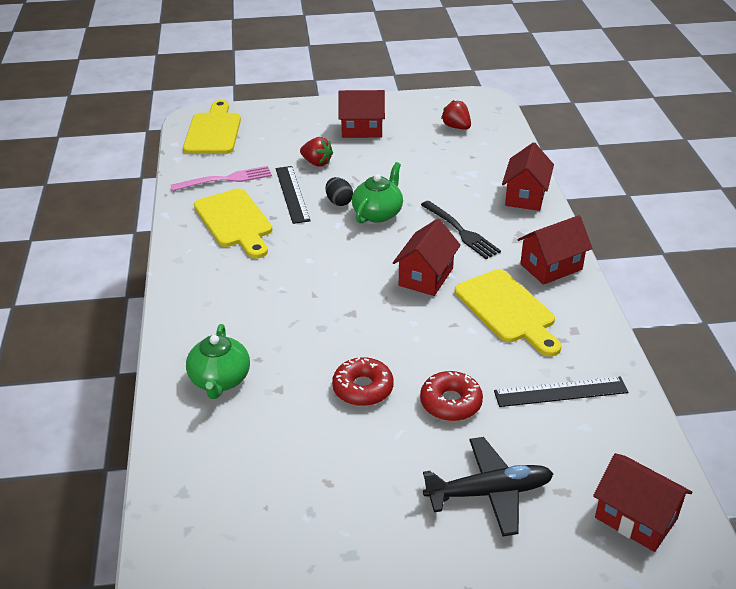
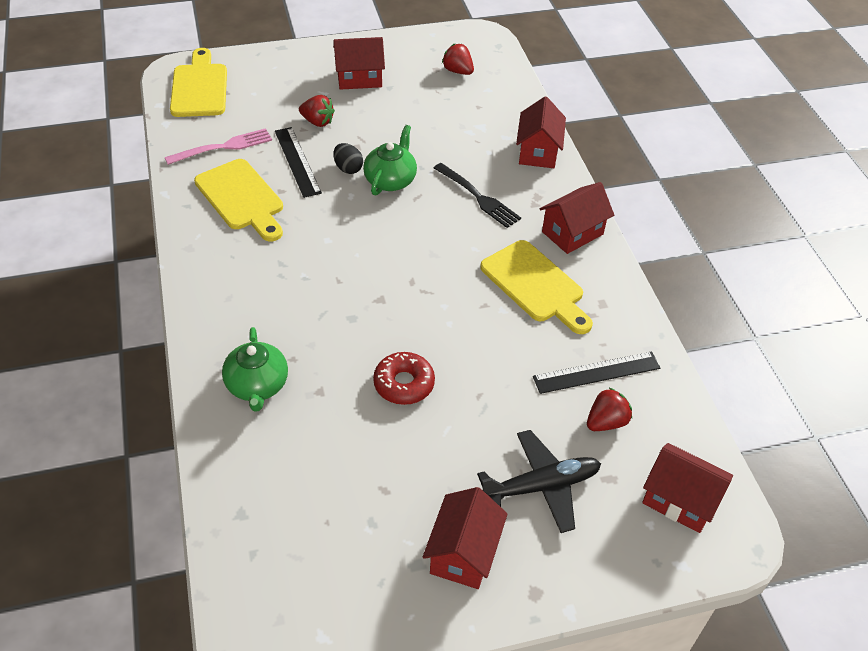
camera: 10 degrees left, 10 degrees up
red house [393,219,461,296] -> red house moved to [423,487,508,589]
red donut [420,371,483,421] -> none
none -> red strawberry [587,388,632,431]

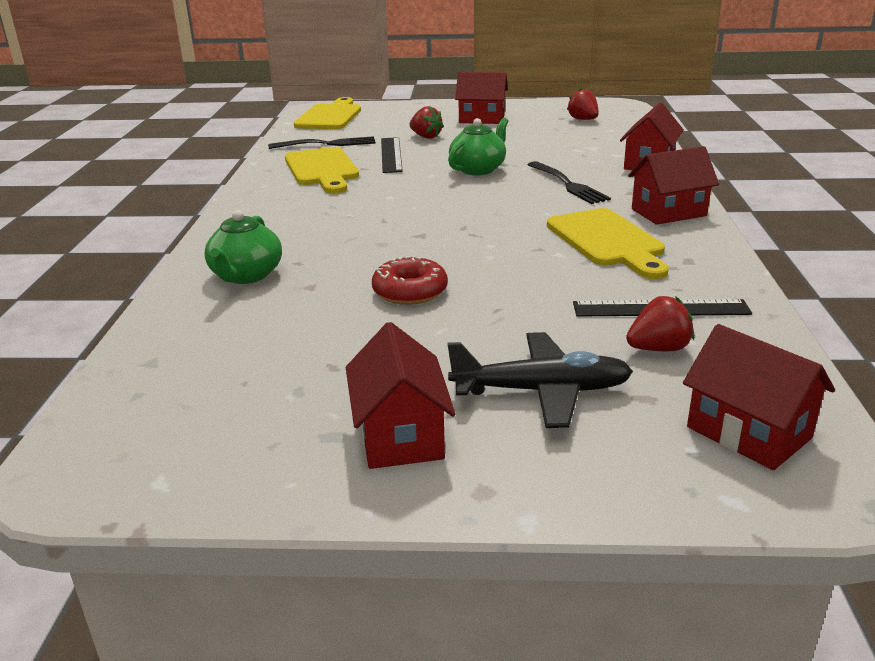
camera: 20 degrees right, 20 degrees down
pink fork [165,128,272,165] -> black fork [268,136,376,149]
black egg [333,143,363,174] -> none
red house [423,487,508,589] -> red house turned 45 degrees counterclockwise [346,322,456,469]

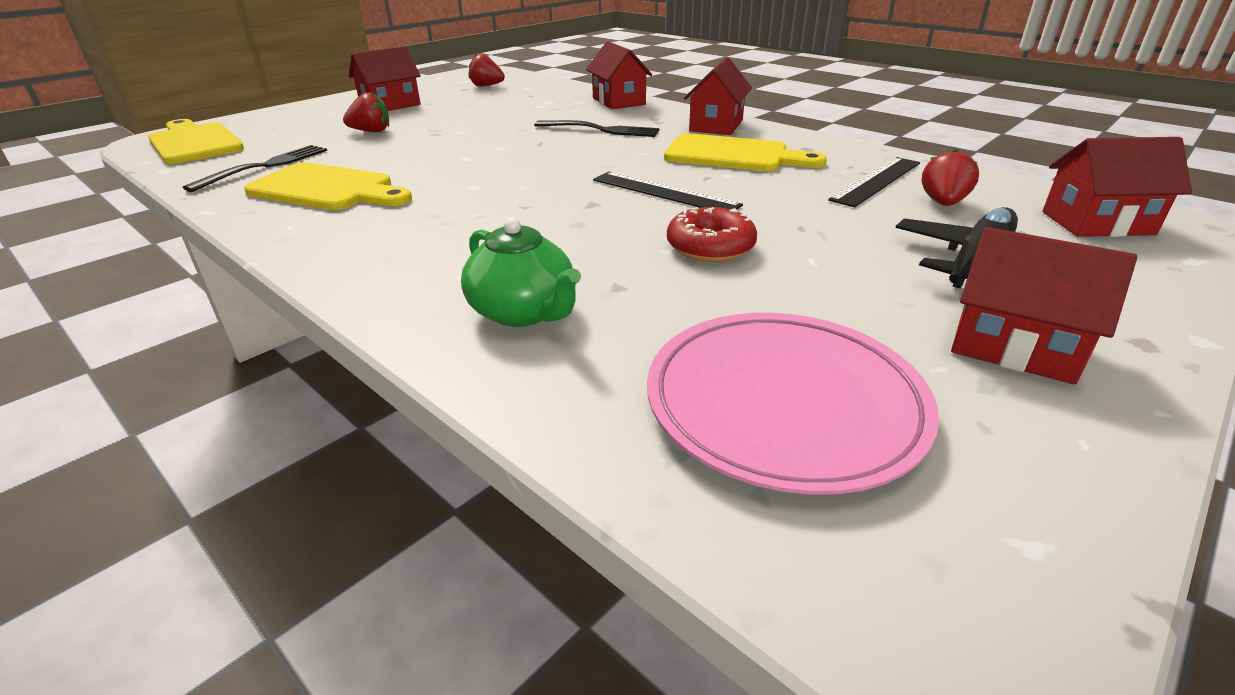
camera: 50 degrees left, 5 degrees up
black ruler [381,137,403,173] -> black ruler moved to [593,172,743,210]
green teapot [448,118,508,175] -> none
none -> pink plate [647,313,939,495]

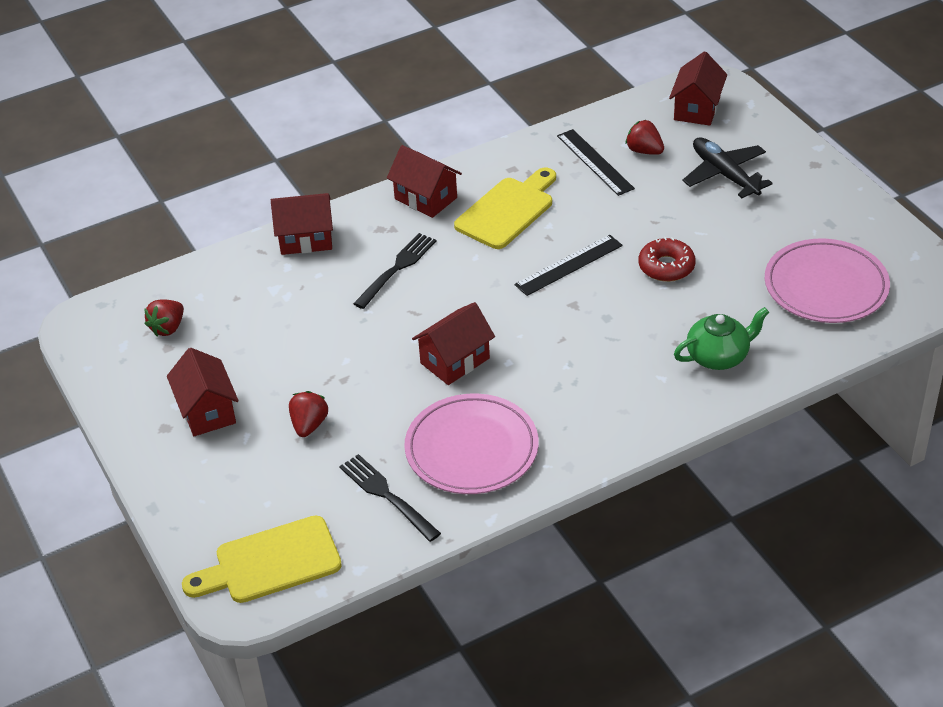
camera: 70 degrees left, 10 degrees up
yellow cutting board [244,162,412,210] -> pink plate [404,393,539,494]
red house [951,227,1137,384] -> red house moved to [412,302,495,385]

